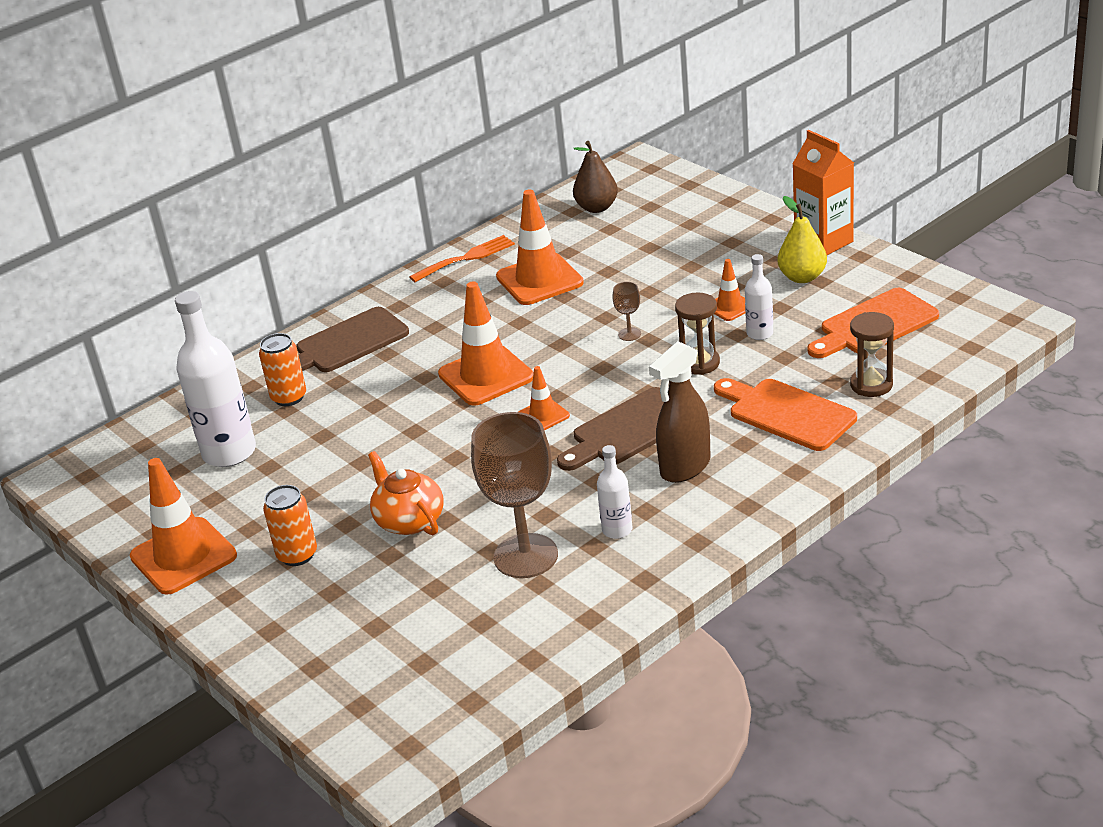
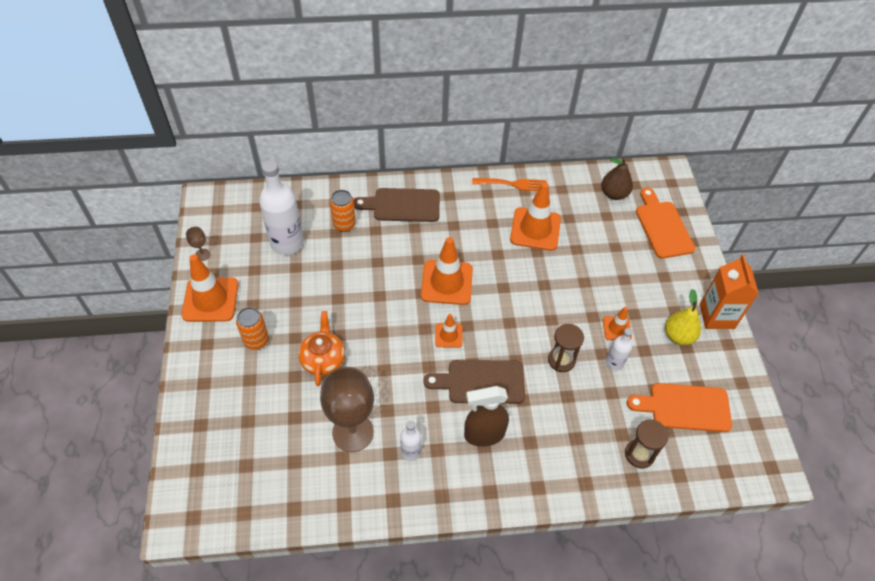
camera: 30 degrees right, 20 degrees up
brown goblet [612,282,641,341] -> brown goblet moved to [186,227,210,261]
orange cutting board [714,378,857,451] -> orange cutting board moved to [636,188,695,259]

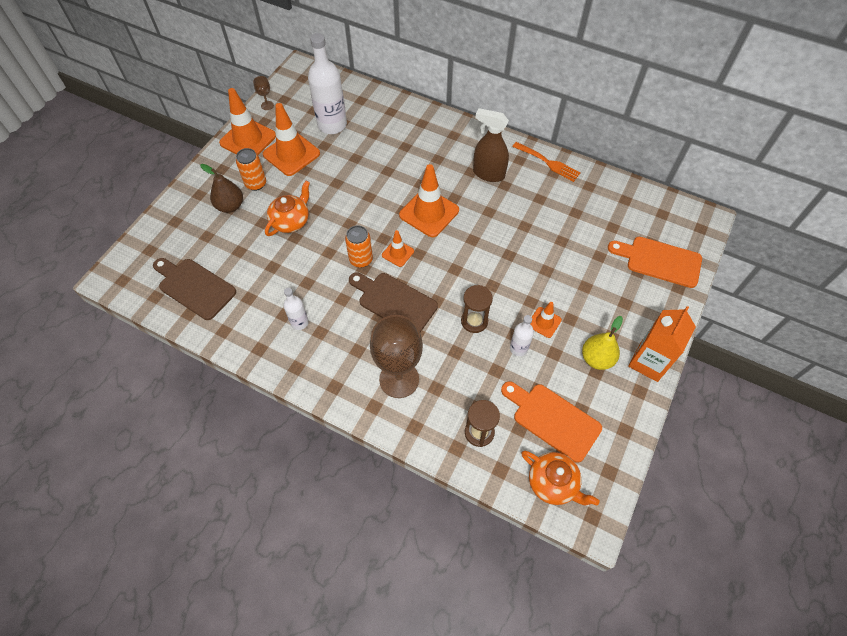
camera: 35 degrees right, 5 degrees up
brown goblet [320,367,374,452] -> brown goblet moved to [370,315,423,398]
orange can [330,190,356,232] -> orange can moved to [345,225,373,268]
brown cutting board [354,188,440,222] -> brown cutting board moved to [153,258,236,320]
brown spray bottle [464,386,509,447] -> brown spray bottle moved to [473,108,509,182]
orange traffic cone [510,182,561,251] -> orange traffic cone moved to [263,103,320,176]
brown pear [601,158,633,200] -> brown pear moved to [200,164,243,213]
orange cutting board [636,188,695,259] -> orange cutting board turned 90 degrees counterclockwise [608,237,702,288]
none -> orange teapot [521,450,600,506]

